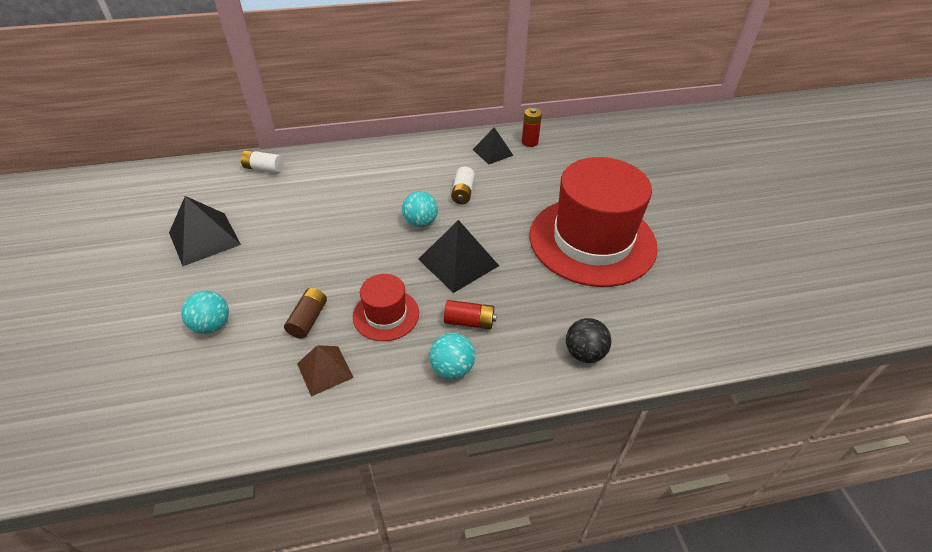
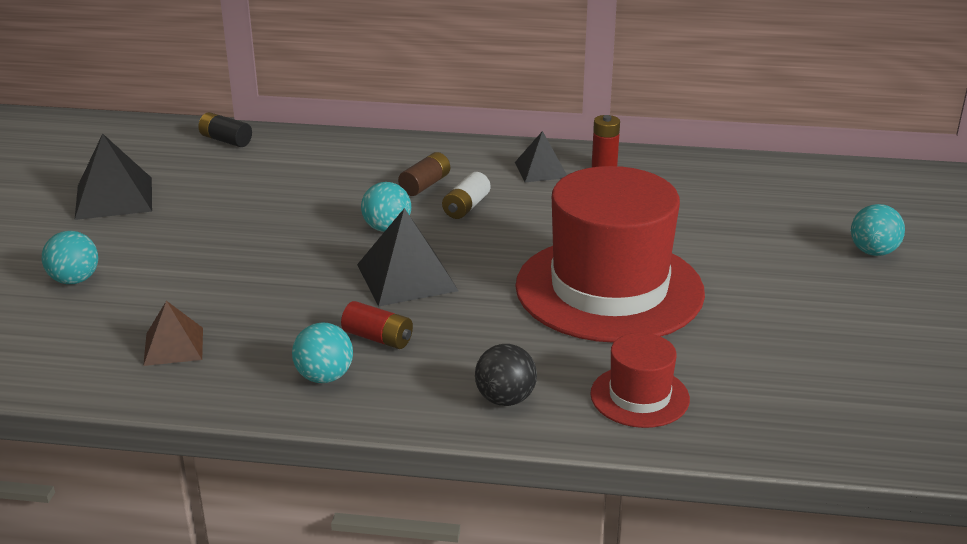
camera: 20 degrees right, 15 degrees down
white battery [241,150,283,173] -> black battery [199,112,252,147]
brown battery [284,288,327,339] -> brown battery moved to [398,152,450,196]
red hat [353,274,419,341] -> red hat moved to [590,333,690,428]
none -> turquoise ball [851,204,905,256]

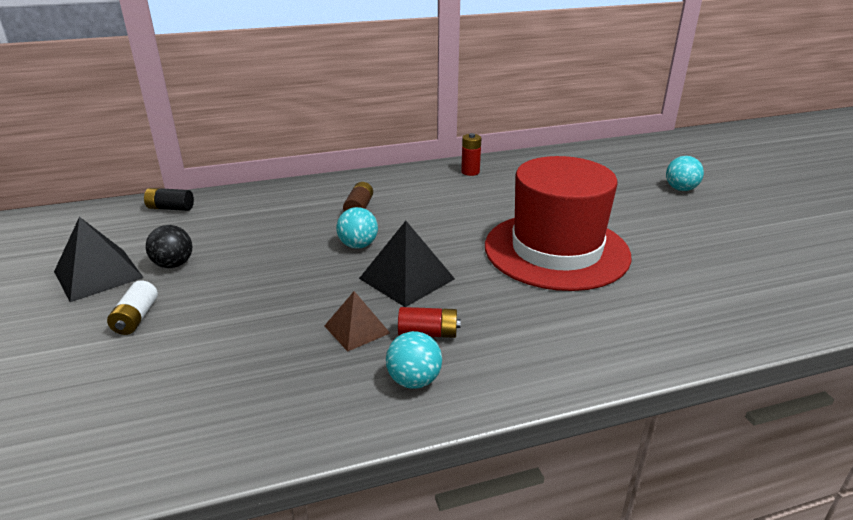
camera: 25 degrees left, 0 degrees up
turquoise ball [42,231,98,284] -> none
brown pyramid [143,301,203,366] -> brown pyramid moved to [324,291,390,352]
white battery [442,172,491,219] -> white battery moved to [107,281,158,335]
black ball [475,344,537,406] -> black ball moved to [146,225,192,268]
black pyramid [515,131,567,182] -> none
red hat [590,333,690,428] -> none

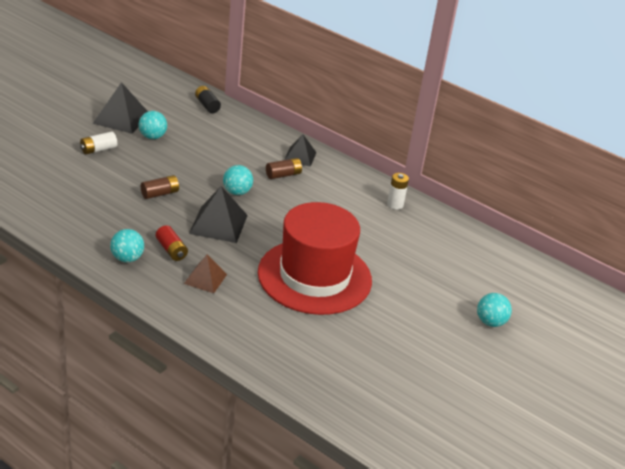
camera: 50 degrees right, 5 degrees up
black ball [146,225,192,268] -> turquoise ball [139,111,167,139]
brown pyramid [324,291,390,352] -> brown pyramid moved to [184,255,227,293]
red battery [461,133,481,176] -> white battery [387,173,409,210]
none -> brown battery [141,175,179,199]
none -> black pyramid [284,134,317,167]

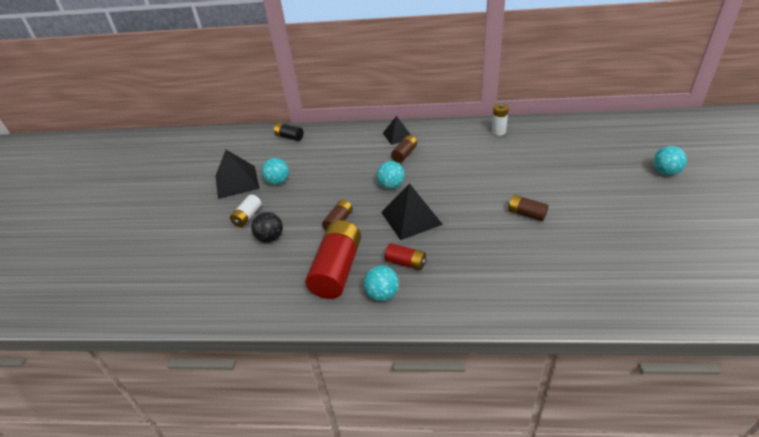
camera: 25 degrees left, 5 degrees up
brown pyramid [184,255,227,293] -> none
red hat [258,202,372,315] -> brown battery [508,195,548,221]
none -> black ball [251,212,283,243]
none -> red battery [305,220,361,299]

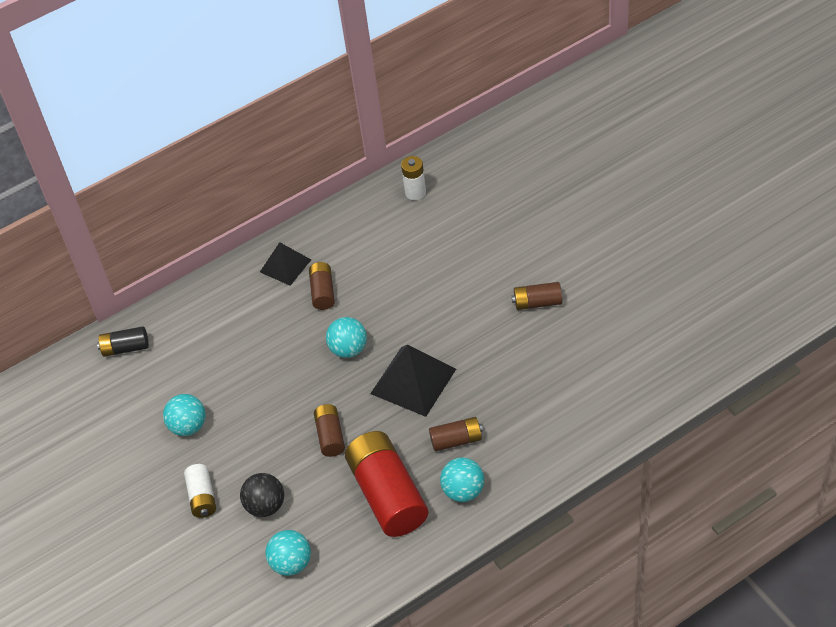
camera: 35 degrees left, 10 degrees up
black pyramid [216,150,260,199] -> none
red battery [385,243,427,270] -> brown battery [429,417,483,451]
turquoise ball [653,146,687,175] -> turquoise ball moved to [265,530,311,576]

